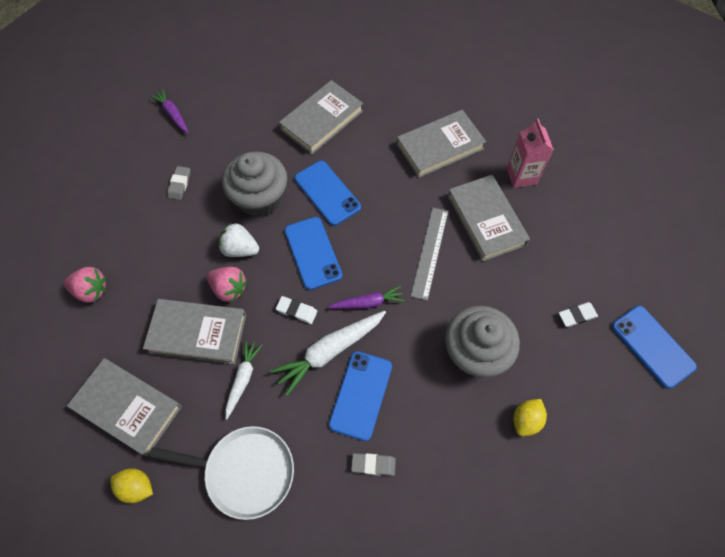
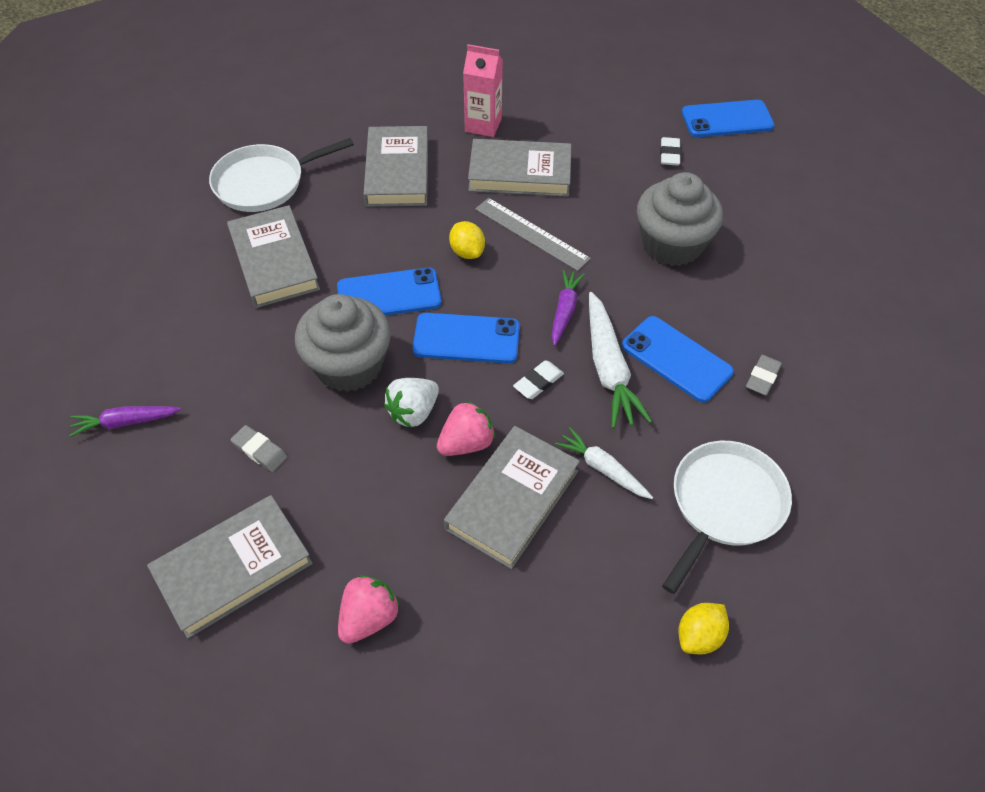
camera: 65 degrees left, 10 degrees down
grey book [67,358,182,457] -> grey book moved to [147,495,313,639]
yellow lemon [513,399,547,436] -> yellow lemon moved to [449,221,485,259]
none -> white pan [209,138,354,212]

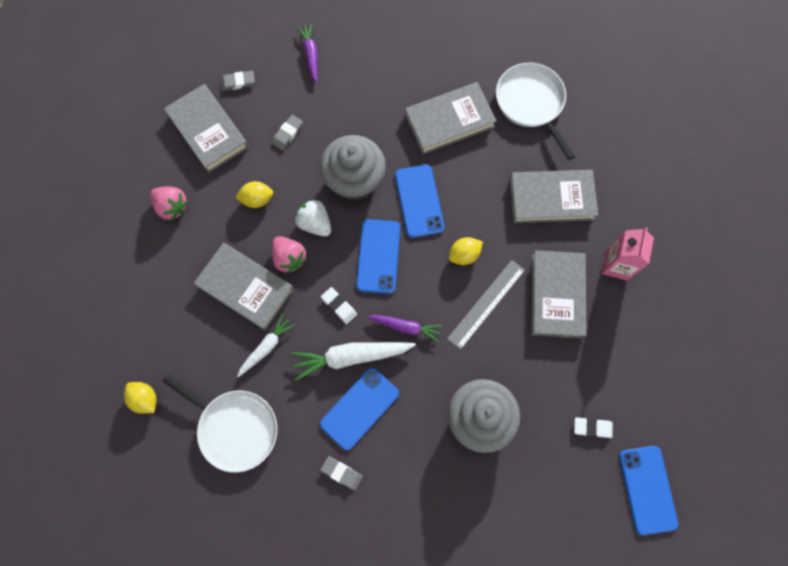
camera: 90 degrees right, 20 degrees up
none -> grey eraser [220,71,255,91]
none -> yellow lemon [235,181,273,208]

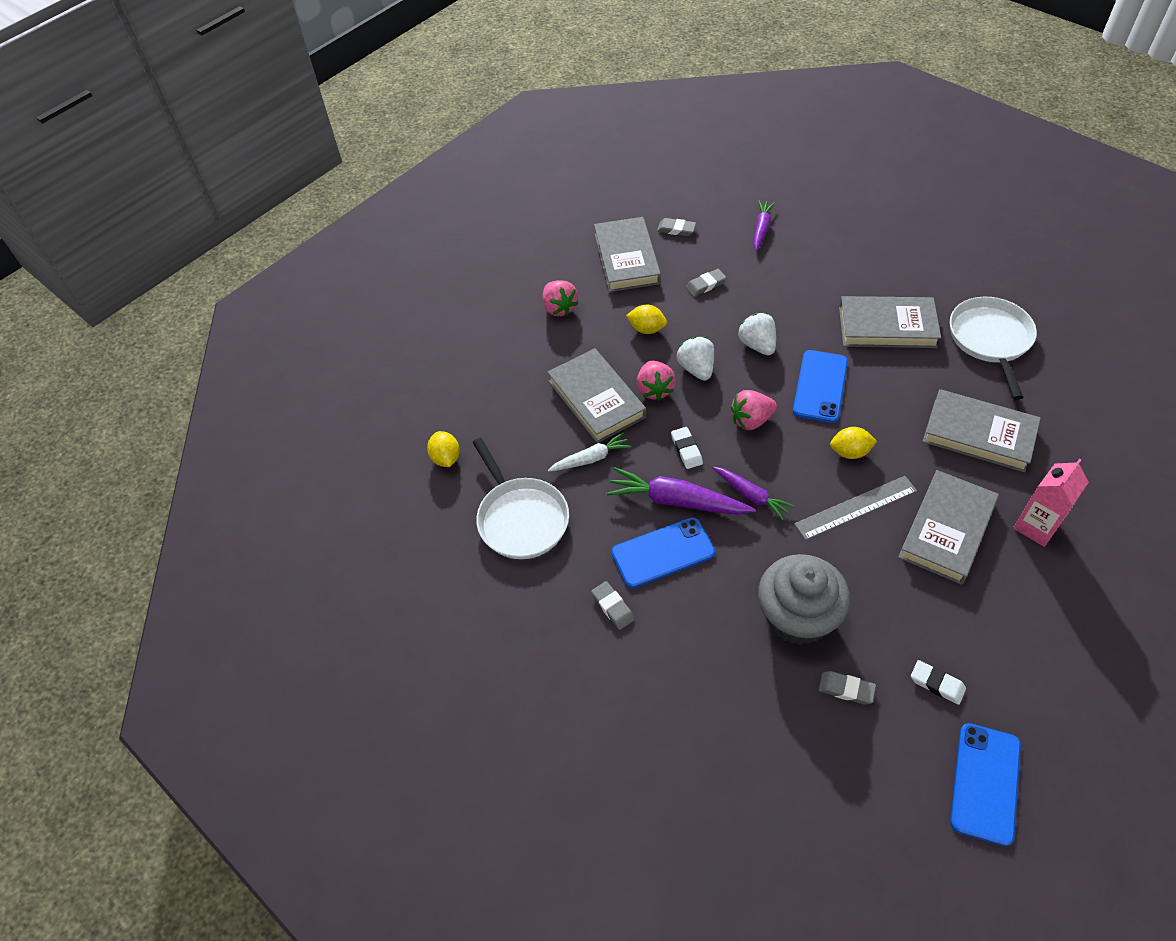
camera: 30 degrees right, 20 degrees down
white carrot [291,342,416,381] -> purple carrot [606,468,755,515]
grey cupcake [320,135,386,201] -> white strawberry [737,313,776,356]
blue phone [356,219,400,294] -> pink strawberry [731,390,777,430]
none -> grey eraser [819,671,876,704]

